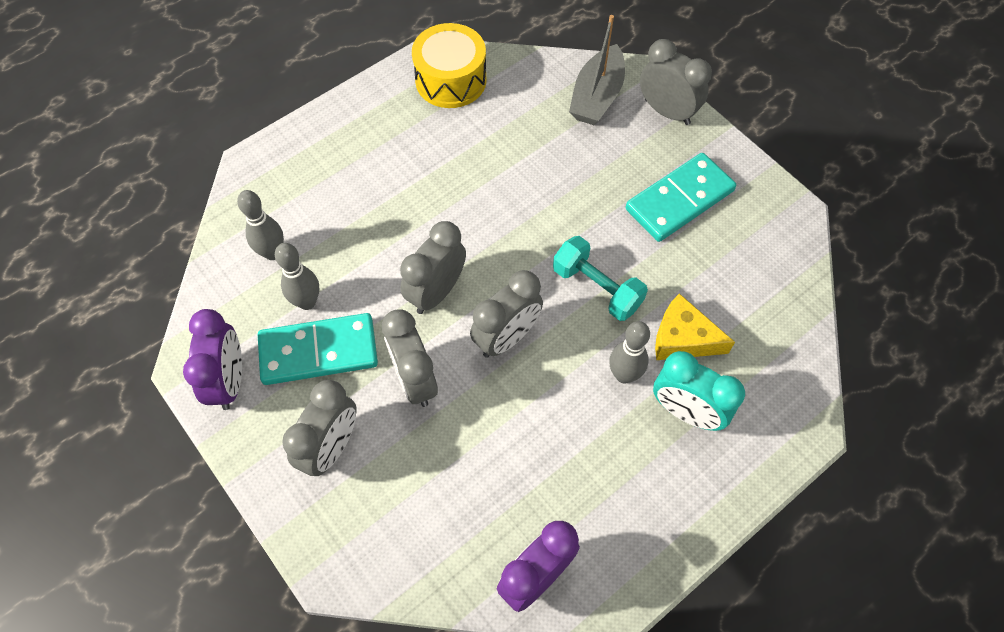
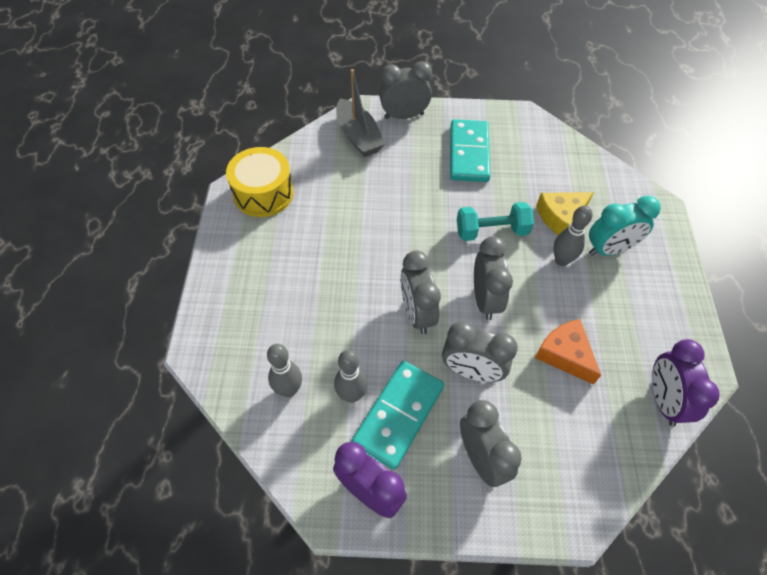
camera: 50 degrees left, 5 degrees down
none -> orange cheese [535,319,601,385]

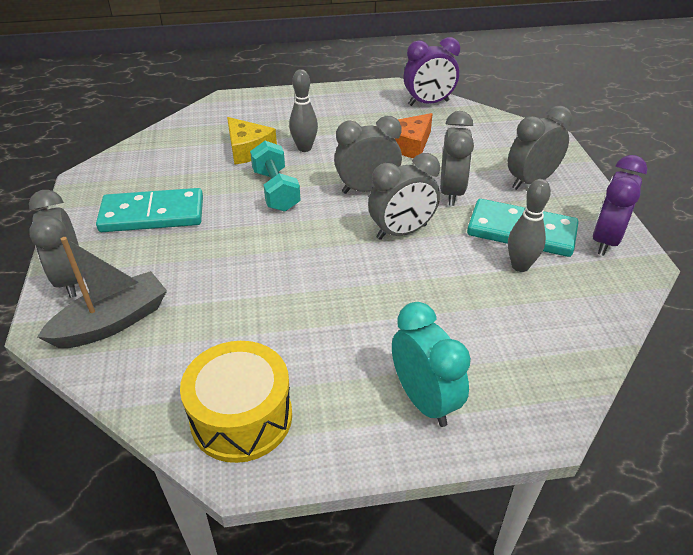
camera: 100 degrees left, 15 degrees down
grey bowling pin [267,344,302,397] -> none
turquoise clock [589,196,661,256] -> turquoise clock moved to [392,302,471,427]

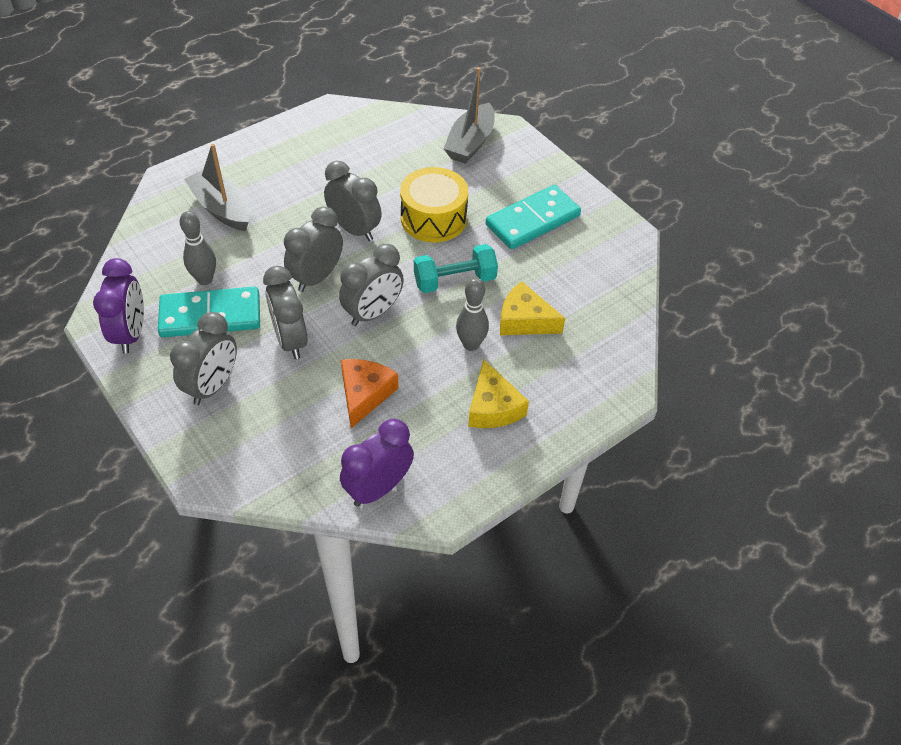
camera: 150 degrees right, 10 degrees up
grey clock [29,190,84,298] -> grey clock moved to [324,161,382,241]
yellow drum [180,341,292,463] -> yellow drum moved to [400,167,468,242]
turquoise dumbbell [250,141,301,212] -> turquoise dumbbell turned 60 degrees counterclockwise [414,244,498,293]
turquoise clock [392,302,471,427] -> none
none -> grey boat [184,144,250,231]
none -> yellow cheese [468,359,529,428]

